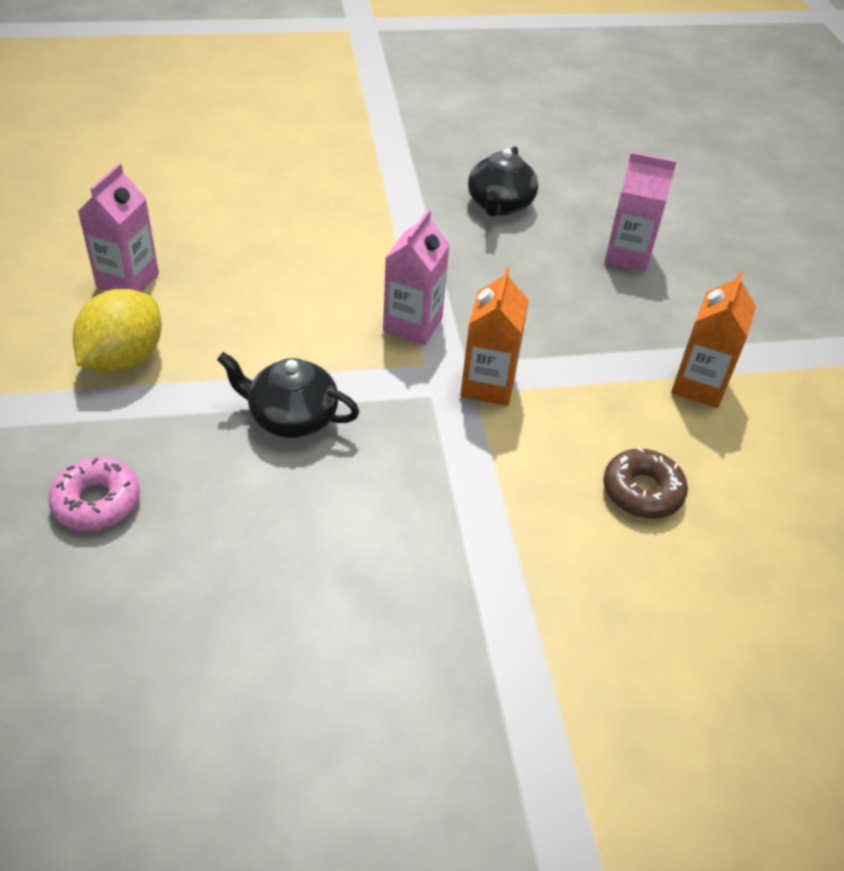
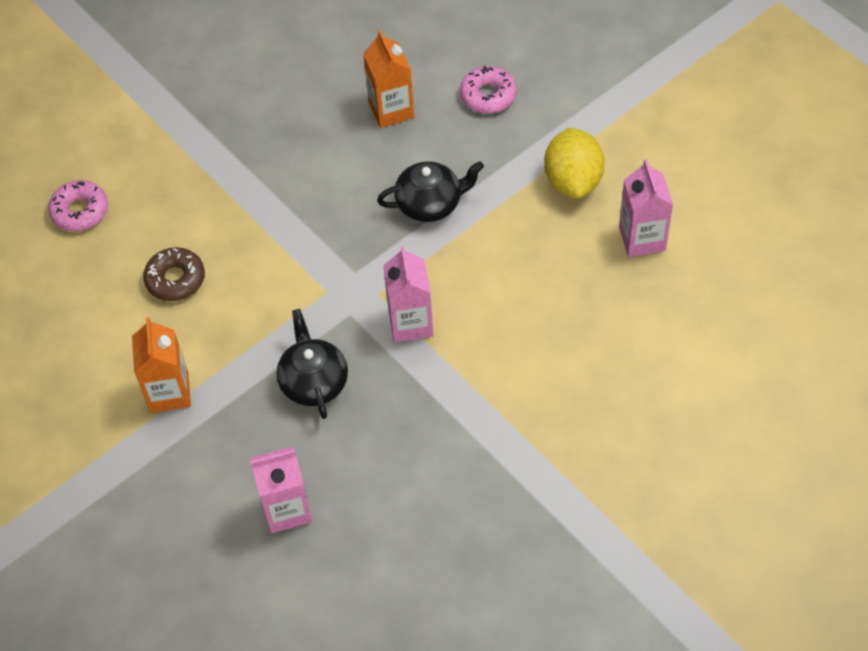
camera: 155 degrees right, 10 degrees up
orange carton [460,267,529,406] -> orange carton moved to [363,30,414,128]
black teapot [468,146,538,217] -> black teapot moved to [276,309,348,419]
none -> pink donut [48,180,108,231]

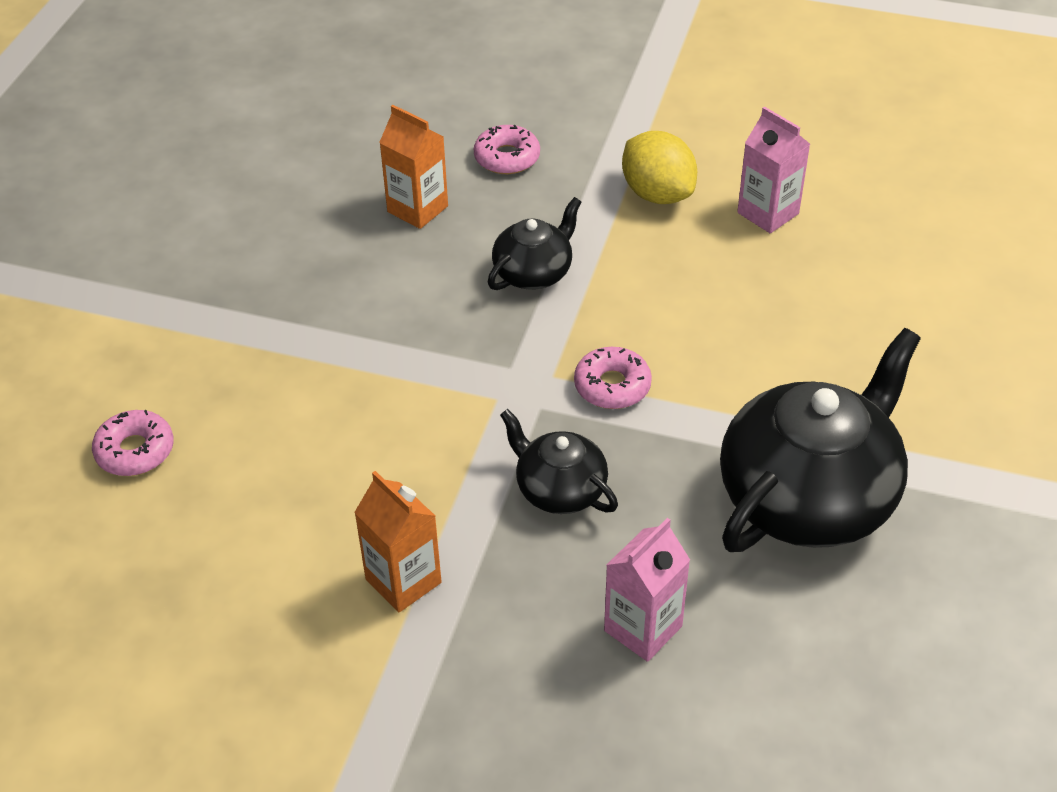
camera: 35 degrees left, 10 degrees down
brown donut [143,247,205,301] -> none
pink carton [383,245,433,342] -> pink donut [574,347,652,409]
none -> black teapot [720,328,921,552]

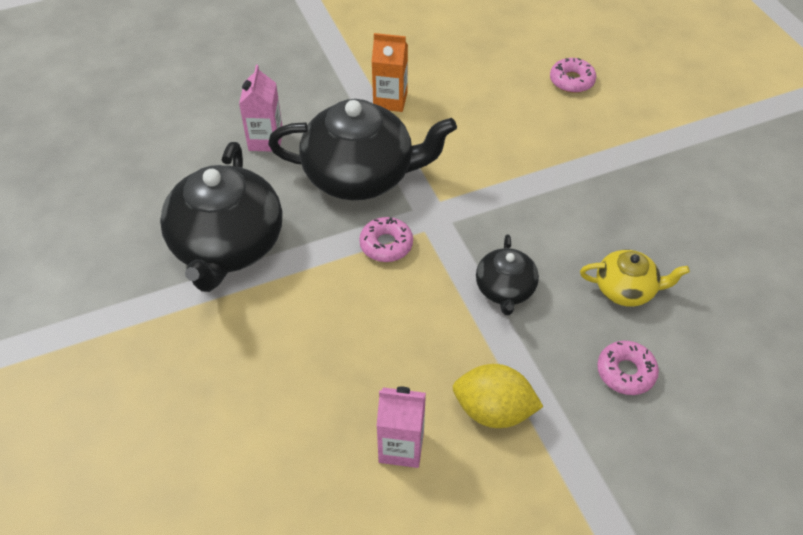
camera: 140 degrees right, 5 degrees up
orange carton [379,105,448,229] -> yellow teapot [580,250,690,307]
black teapot [500,409,618,514] -> black teapot [268,99,457,200], size x1.97

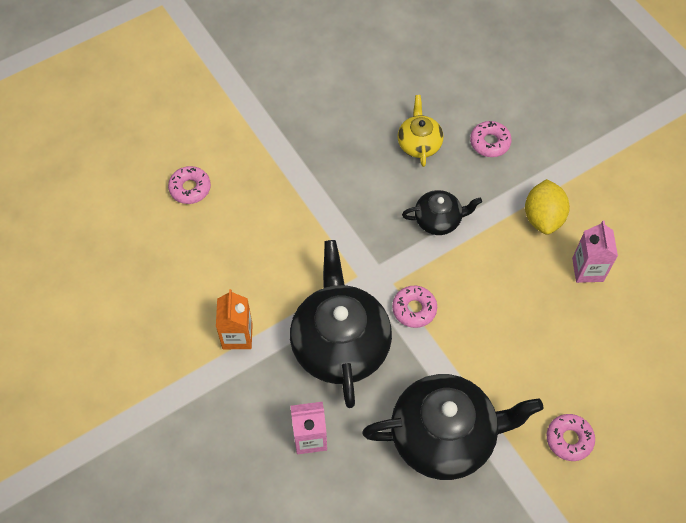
camera: 100 degrees left, 10 degrees up
none -> pink donut [547,414,595,461]

